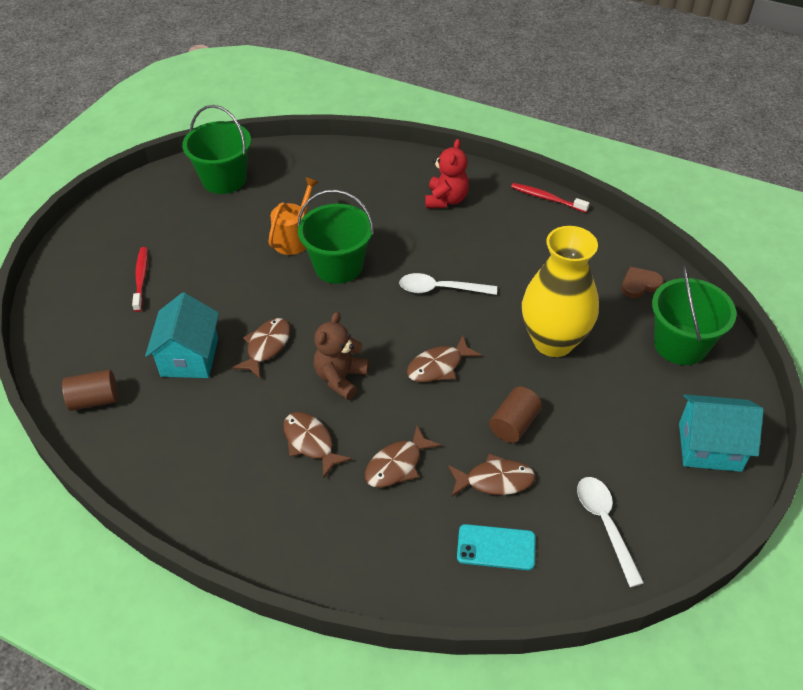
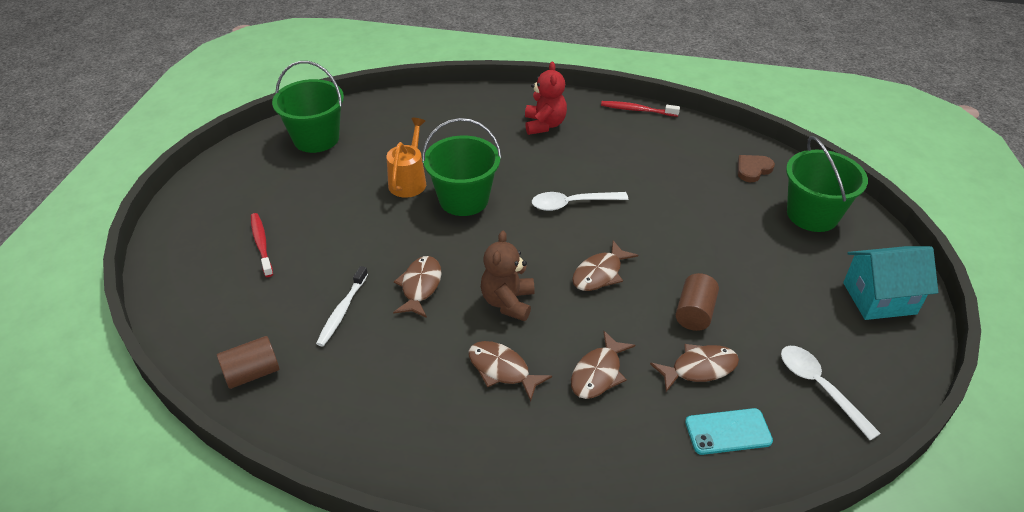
camera: 15 degrees left, 5 degrees down
turquoise house [145,292,219,378] -> white toothbrush [316,266,368,347]
yellow vase [522,226,599,357] -> none

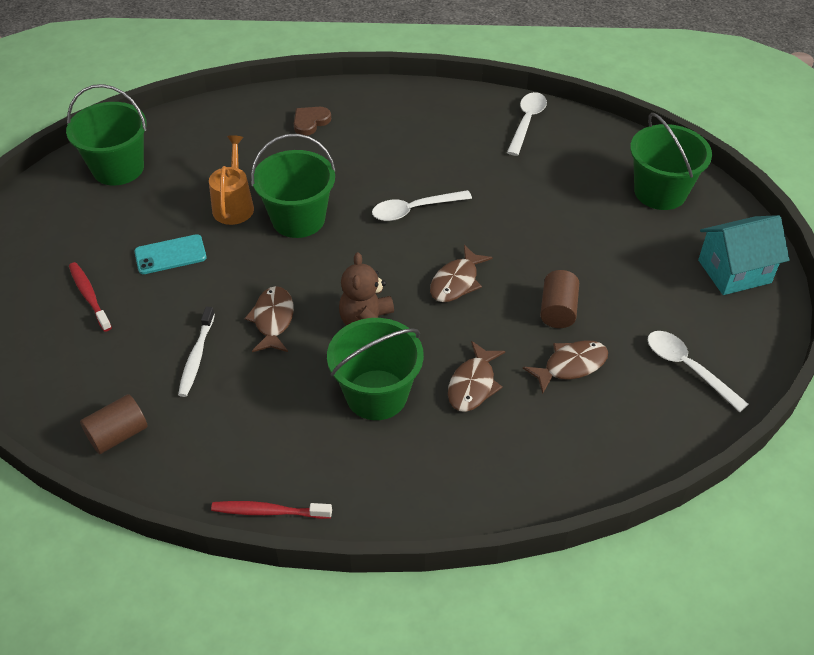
camera: 10 degrees left, 5 degrees up
brown fish [468,341,552,401] -> green bucket [327,318,424,420]
red teddy bear [525,62,567,135] -> none
red toothbrush [601,101,680,117] -> red toothbrush moved to [211,501,332,519]
turquoise phone [685,408,773,455] -> turquoise phone moved to [134,234,207,274]
brown heart [738,155,775,182] -> brown heart moved to [294,107,331,136]
none -> white spoon [507,92,547,156]

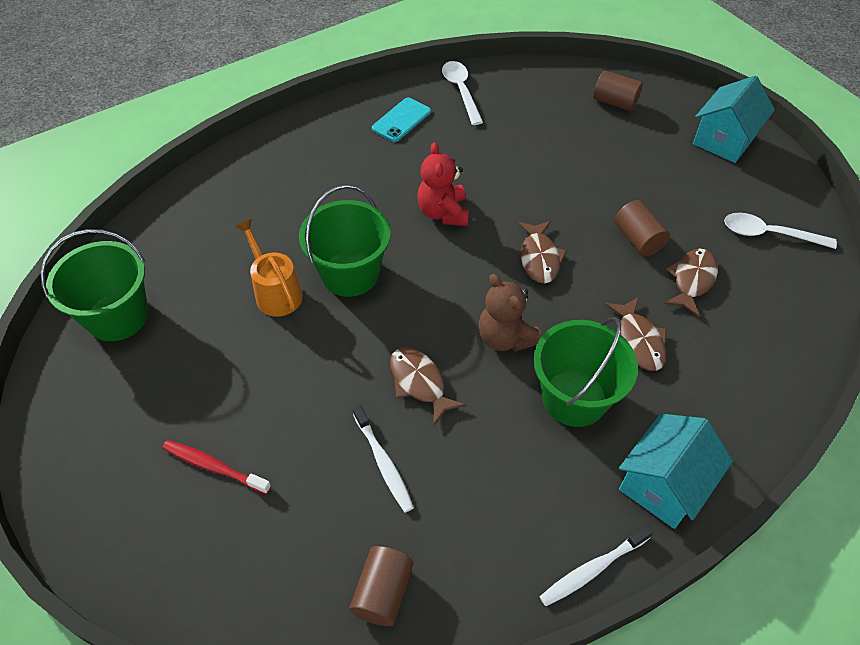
camera: 35 degrees left, 5 degrees up
turquoise phone [134,234,207,274] -> turquoise phone moved to [372,98,431,142]
red toothbrush [211,501,332,519] -> white toothbrush [539,526,653,606]
brown heart [294,107,331,136] -> none
white spoon [372,190,472,221] -> red teddy bear [417,142,469,226]
green bucket [630,113,712,210] -> brown cylinder [593,70,643,111]
none -> turquoise house [619,414,733,529]

